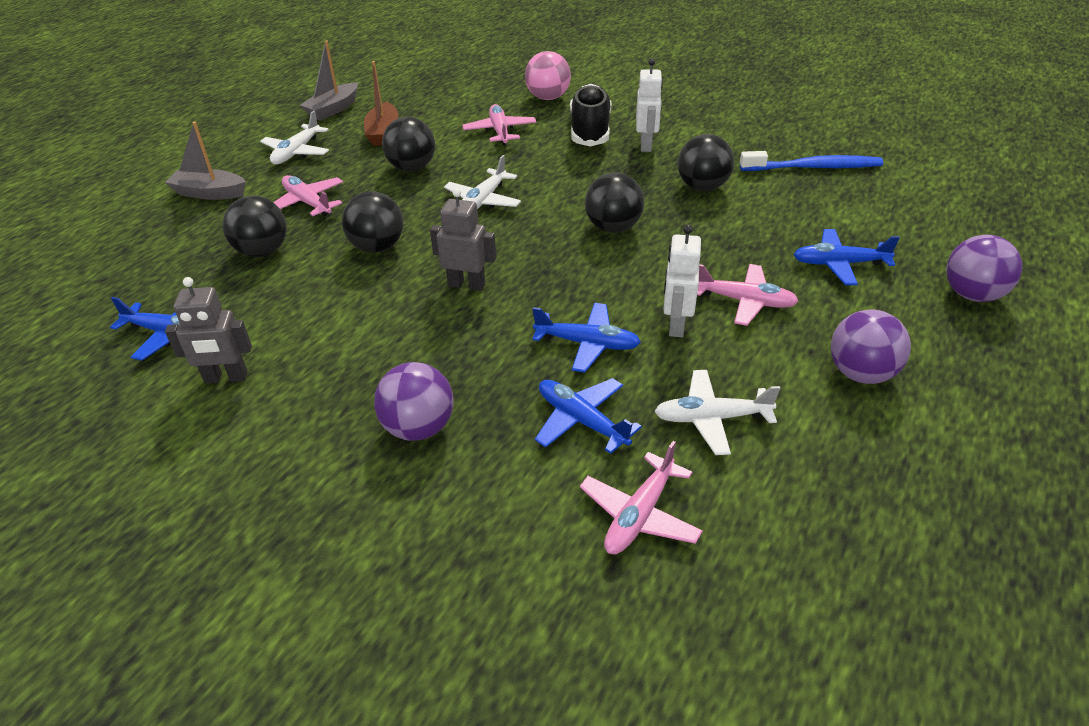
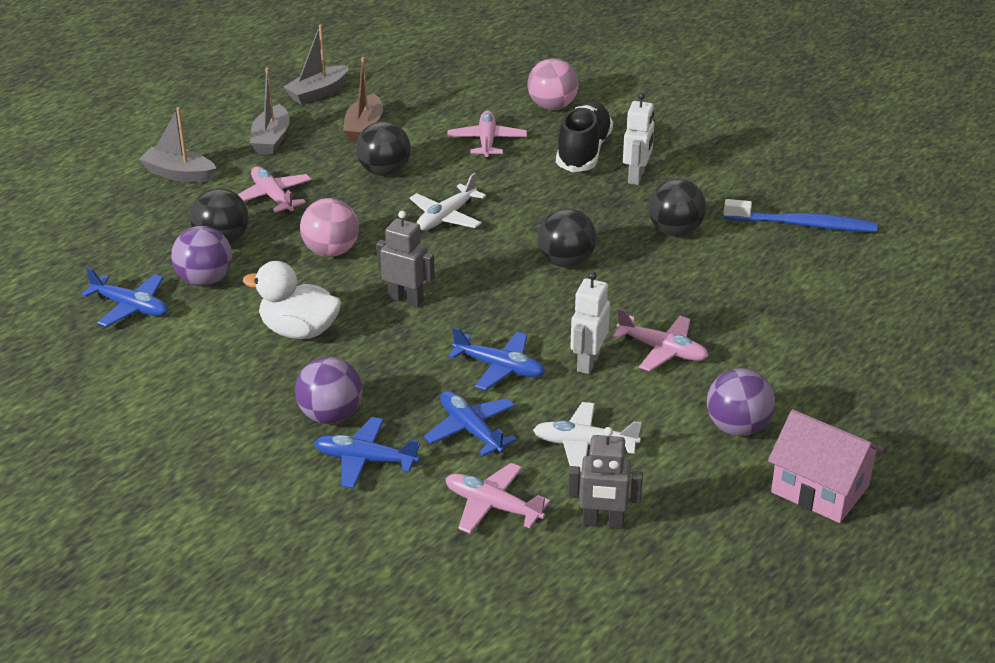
camera: 10 degrees right, 5 degrees down
grey robot [165,277,252,384] -> grey robot moved to [568,427,643,529]
white plane [260,111,329,164] -> grey boat [250,68,290,155]
black ball [342,191,403,253] -> pink ball [300,198,359,257]
pink plane [580,441,703,554] -> pink plane turned 75 degrees clockwise [445,463,550,534]
blue plane [793,229,900,285] -> blue plane moved to [314,417,420,488]
purple ball [946,235,1022,302] -> purple ball moved to [171,226,232,286]
none -> white duck [243,261,341,339]
none -> pink house [768,409,884,523]

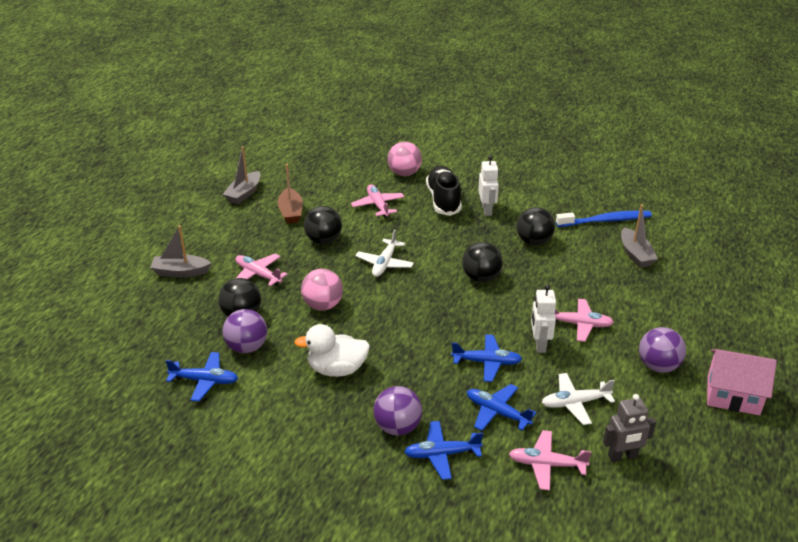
camera: 20 degrees left, 0 degrees up
grey boat [250,68,290,155] -> grey boat moved to [621,204,658,268]
grey robot [376,211,435,307] -> none

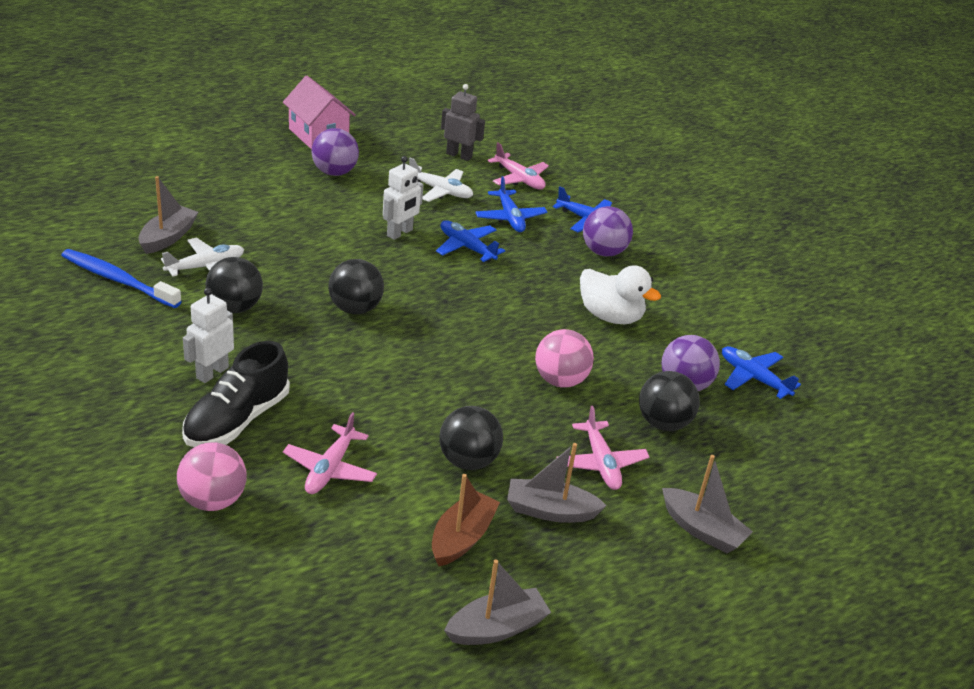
camera: 145 degrees left, 0 degrees up
white plane [356,230,414,277] -> white plane moved to [161,238,244,276]
pink plane [555,299,614,342] -> none
none -> grey boat [507,443,607,523]

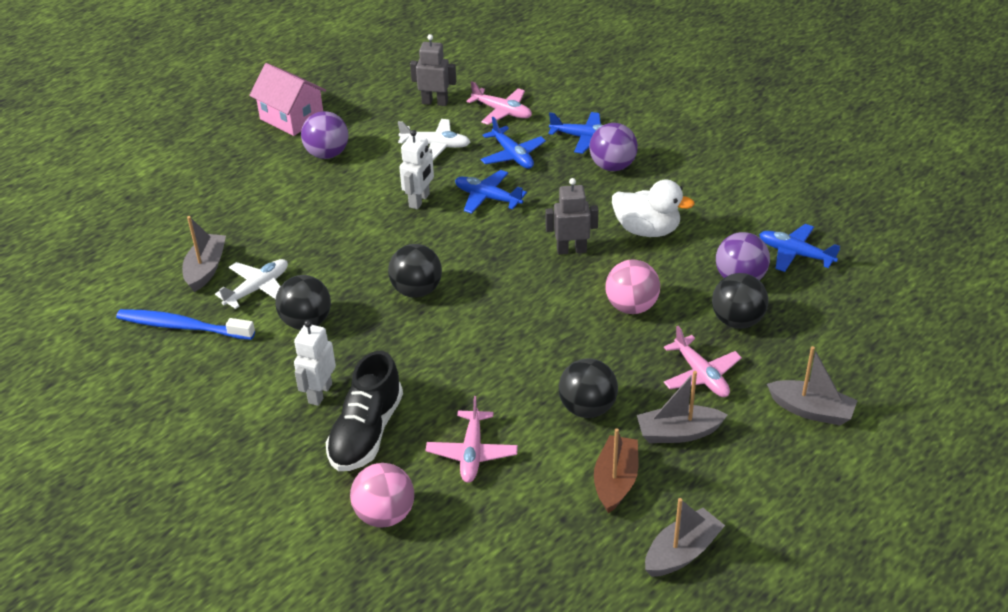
camera: 10 degrees left, 5 degrees up
none -> grey robot [546,178,598,255]

